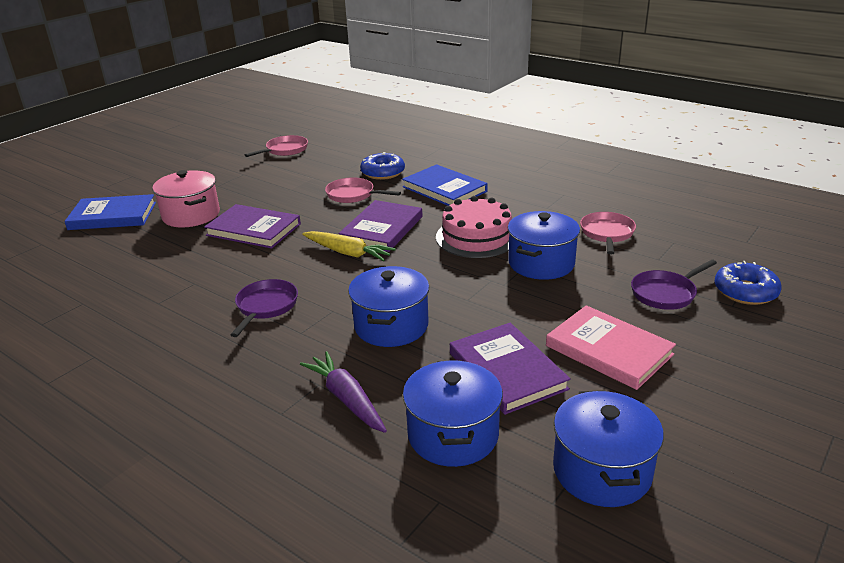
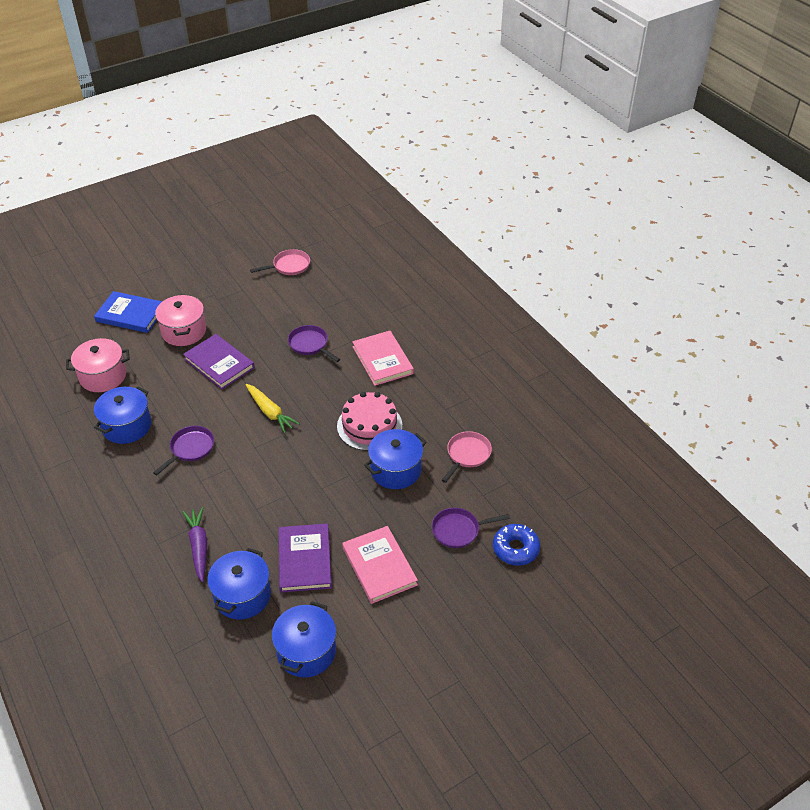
camera: 20 degrees right, 15 degrees up
pink pan [325,177,401,203] -> purple pan [288,325,340,362]
purple book [338,200,423,252] -> none
blue pot [348,266,429,347] -> blue pot moved to [94,386,151,444]
blue donut [360,152,405,180] -> none
blue book [402,164,488,206] -> pink book [352,331,414,386]
none -> pink pot [66,338,130,392]

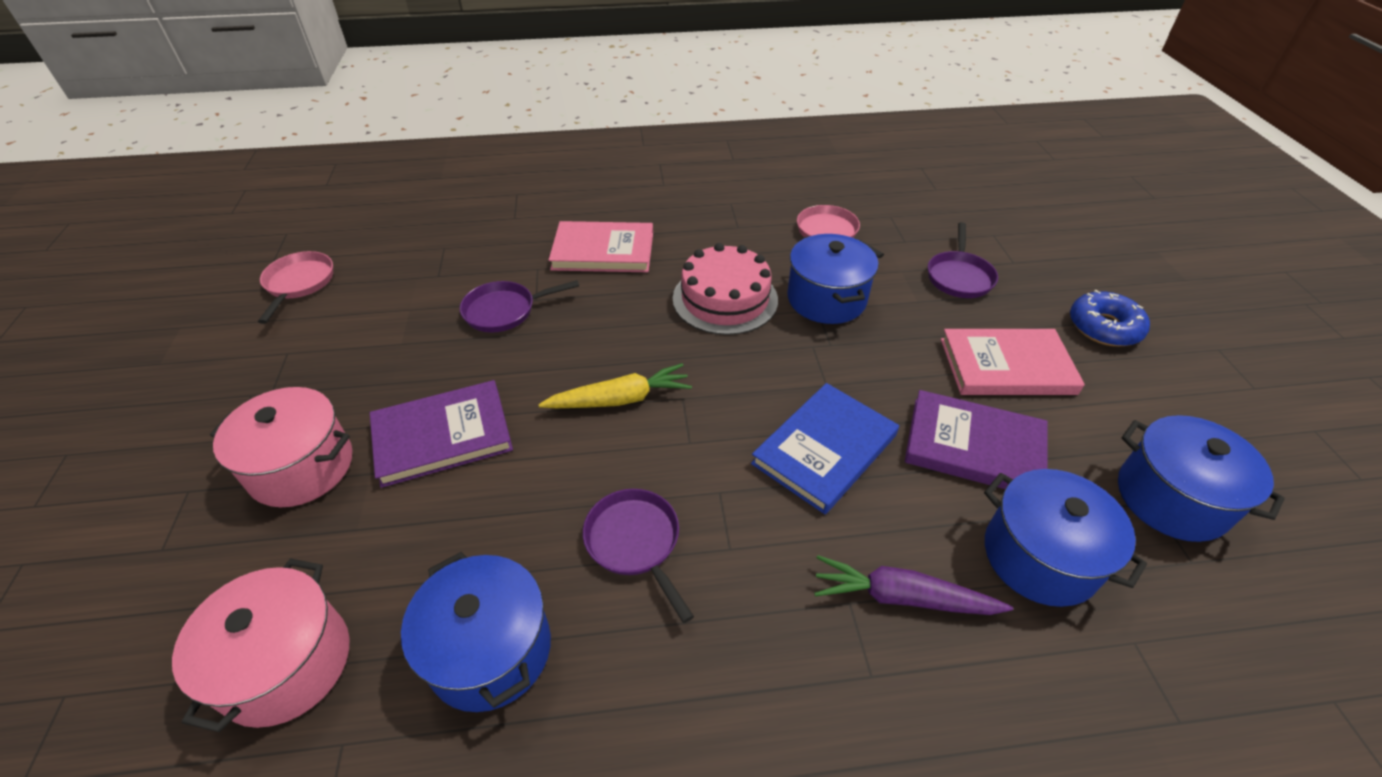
camera: 65 degrees left, 0 degrees up
blue book [94,291,162,333] -> blue book moved to [751,383,899,514]
blue donut [493,524,540,566] -> blue donut moved to [1070,290,1150,346]

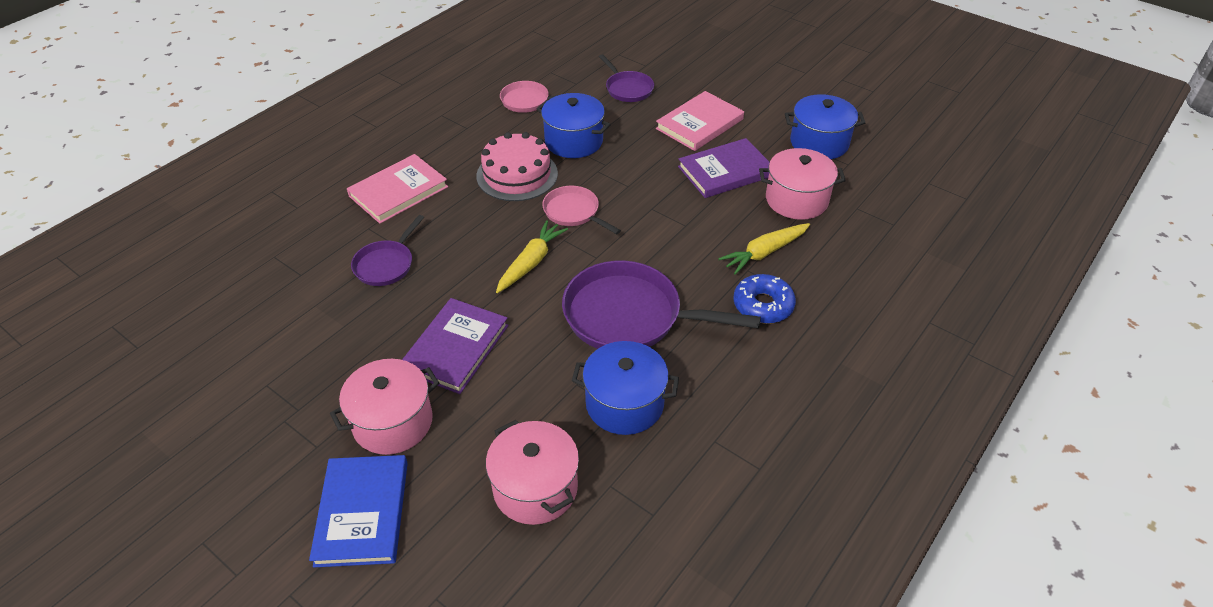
camera: 45 degrees left, 0 degrees up
pink pan [258,251,333,324] -> pink pan moved to [542,186,621,234]
purple pan [583,489,694,623] -> purple pan [562,261,761,349], size x1.85
blue book [751,383,899,514] -> blue book moved to [309,455,408,567]
purple carrot [814,555,1013,615] -> yellow carrot [718,223,810,275]
blue pot [984,469,1147,607] -> pink pot [759,148,846,220]
blue donut [1070,290,1150,346] -> blue donut moved to [733,274,796,324]

